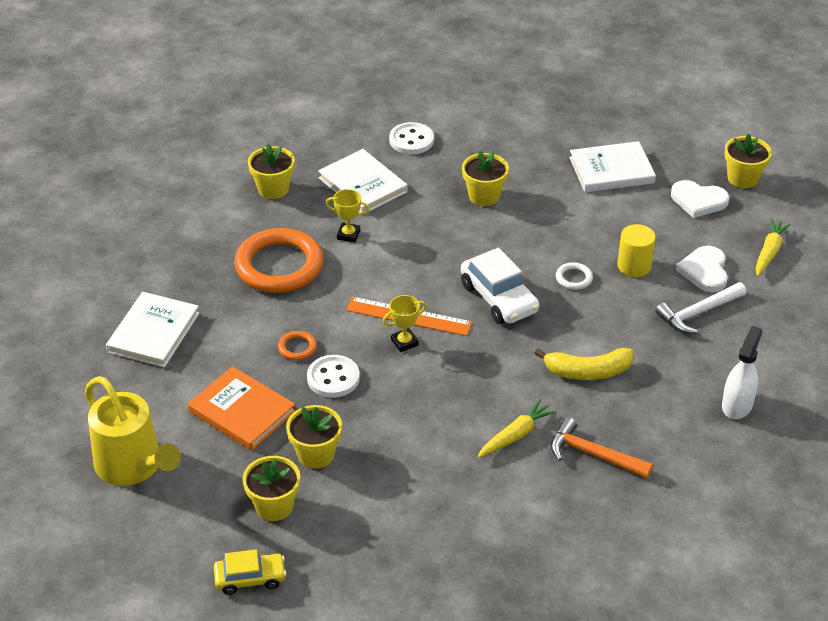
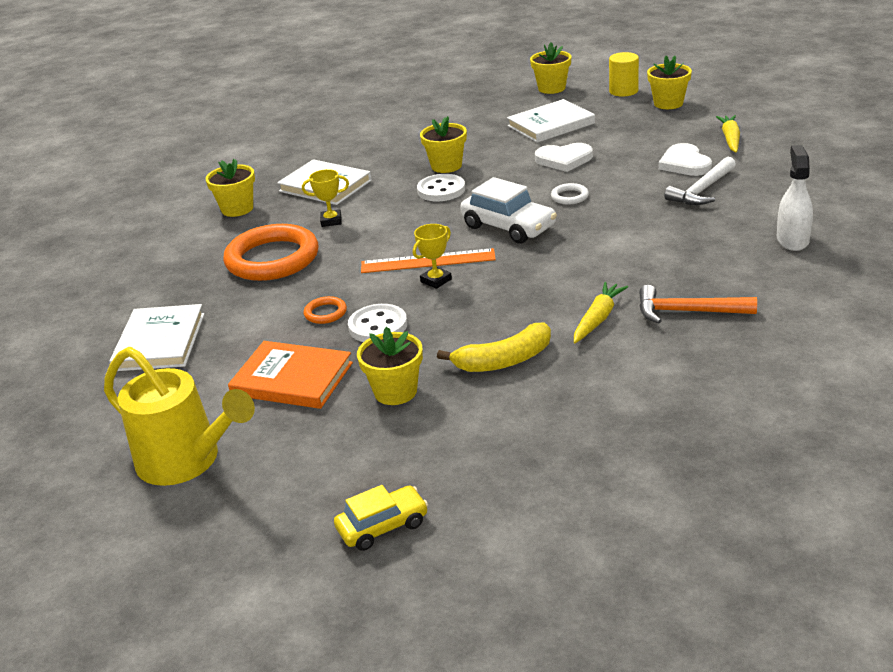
camera: 15 degrees left, 10 degrees down
yellow flower pot [243,456,300,521] -> yellow flower pot moved to [530,42,572,94]
white button [389,122,434,155] -> white button moved to [417,174,465,201]
yellow banana [534,348,634,380] -> yellow banana moved to [437,323,551,372]
yellow cylinder [617,224,656,277] -> yellow cylinder moved to [609,52,639,97]
white heart [671,180,729,218] -> white heart moved to [535,143,593,172]

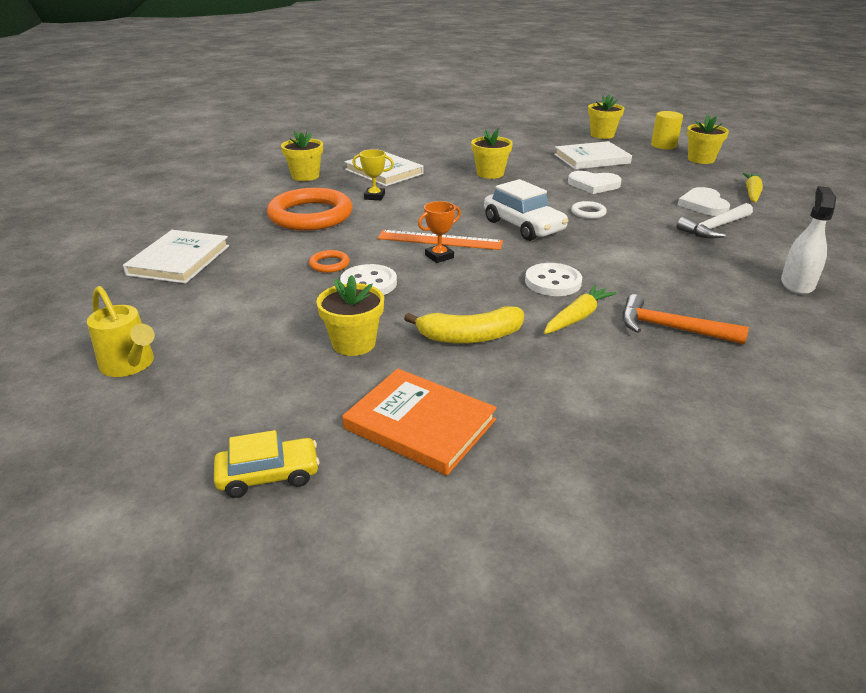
camera: 10 degrees right, 0 degrees up
yellow watering can [104,347,255,486] -> yellow watering can [87,286,155,377], size x0.63
orange book [228,341,353,409] -> orange book moved to [342,369,497,476]
yellow trophy [413,224,452,289] -> orange trophy [418,201,461,263]
white button [417,174,465,201] -> white button moved to [525,263,582,296]

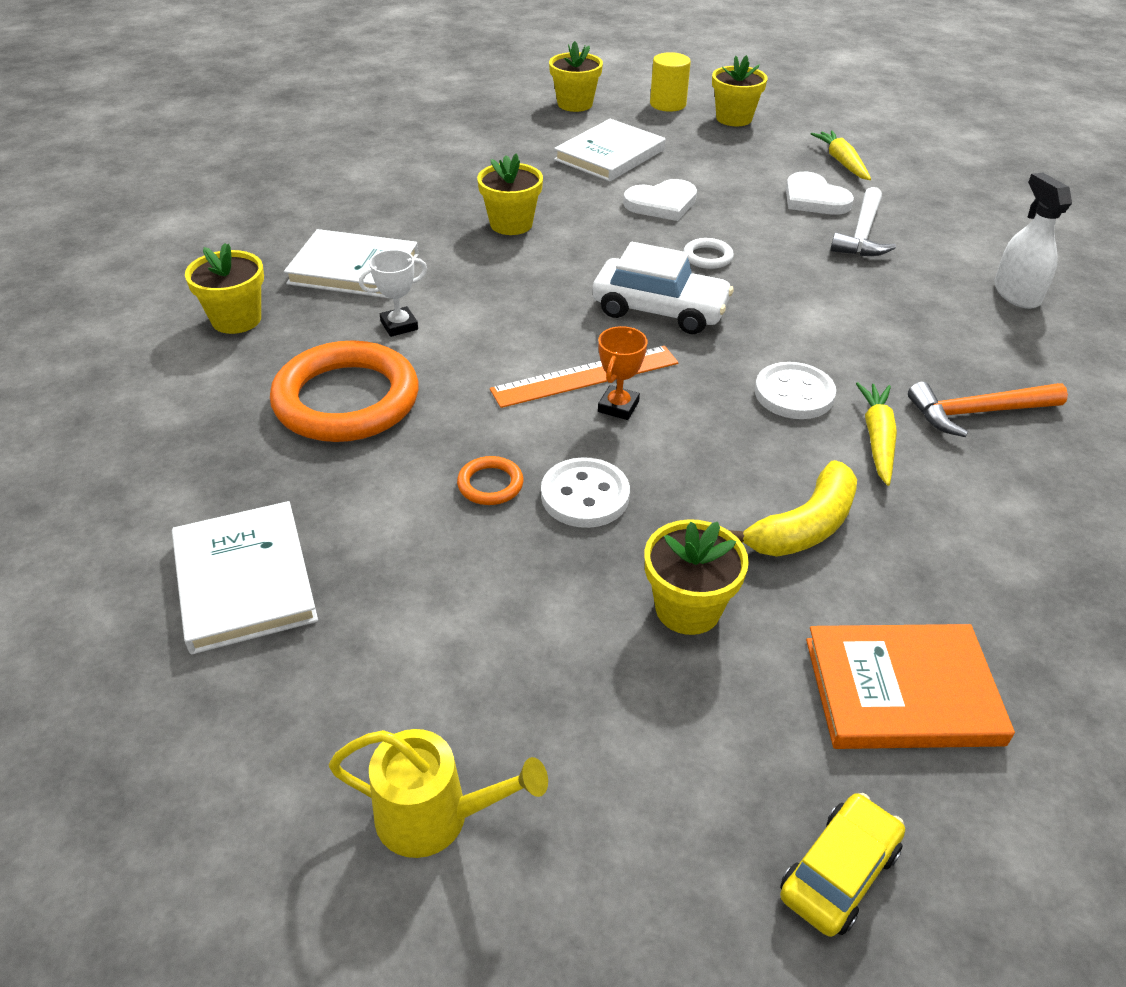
camera: 35 degrees left, 10 degrees up
yellow trophy [352,149,394,200] -> white trophy [359,250,427,337]

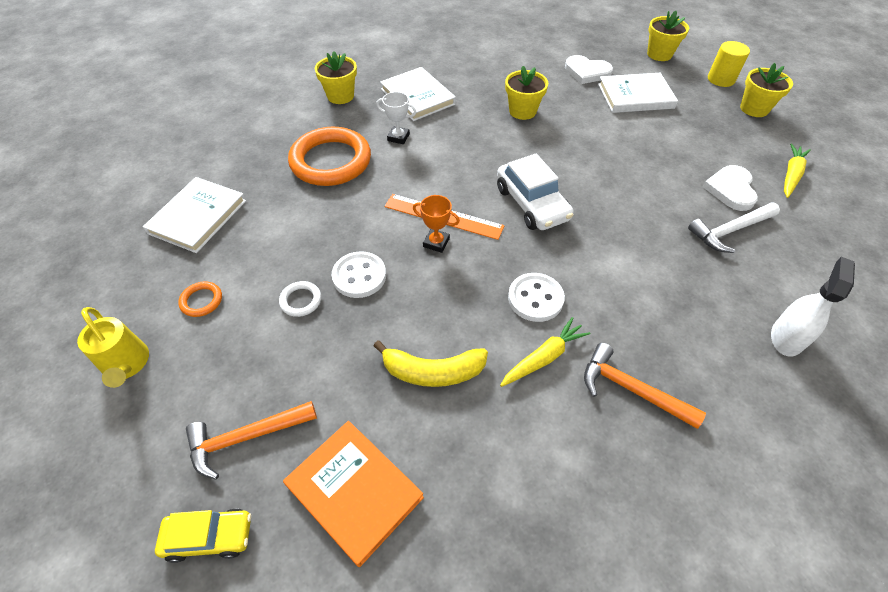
camera: 45 degrees right, 10 degrees up
orange ring [457,456,524,505] -> orange ring moved to [178,281,222,317]
orange trophy [598,326,647,420] -> orange trophy turned 45 degrees clockwise [413,195,460,253]
white heart [623,179,697,221] -> white heart moved to [565,55,613,84]
yellow flower pot [644,519,749,635] -> none
white ring [683,238,734,269] -> white ring moved to [279,281,321,317]
none -> orange hammer [186,401,317,480]

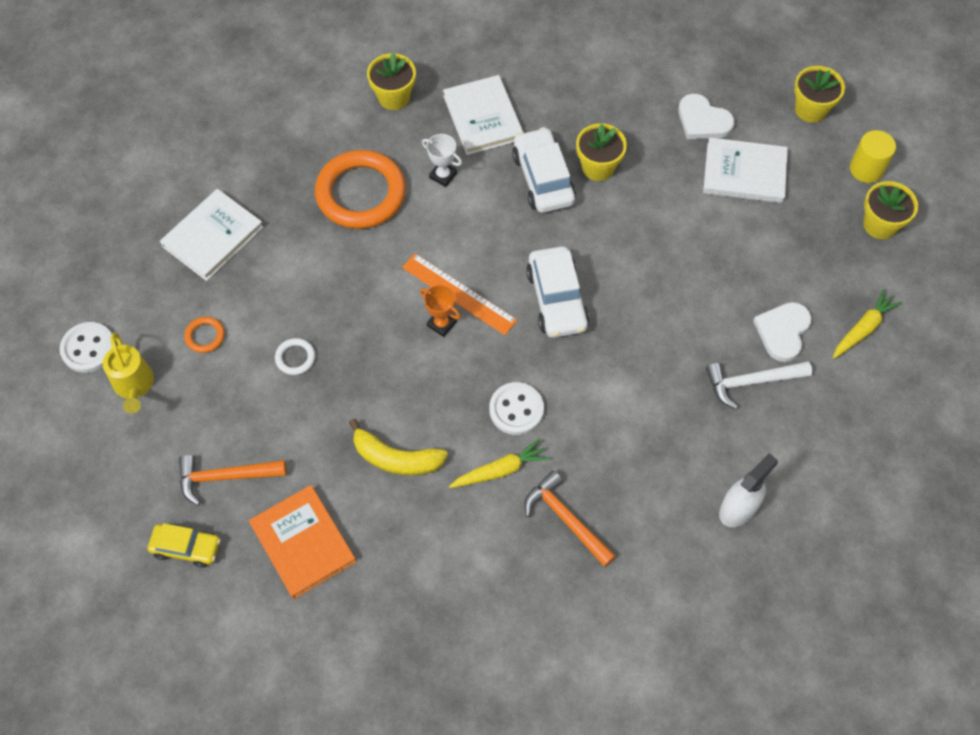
camera: 15 degrees right, 10 degrees up
white button [332,251,386,298] -> white button moved to [60,322,112,373]
none -> white car [512,127,576,213]

